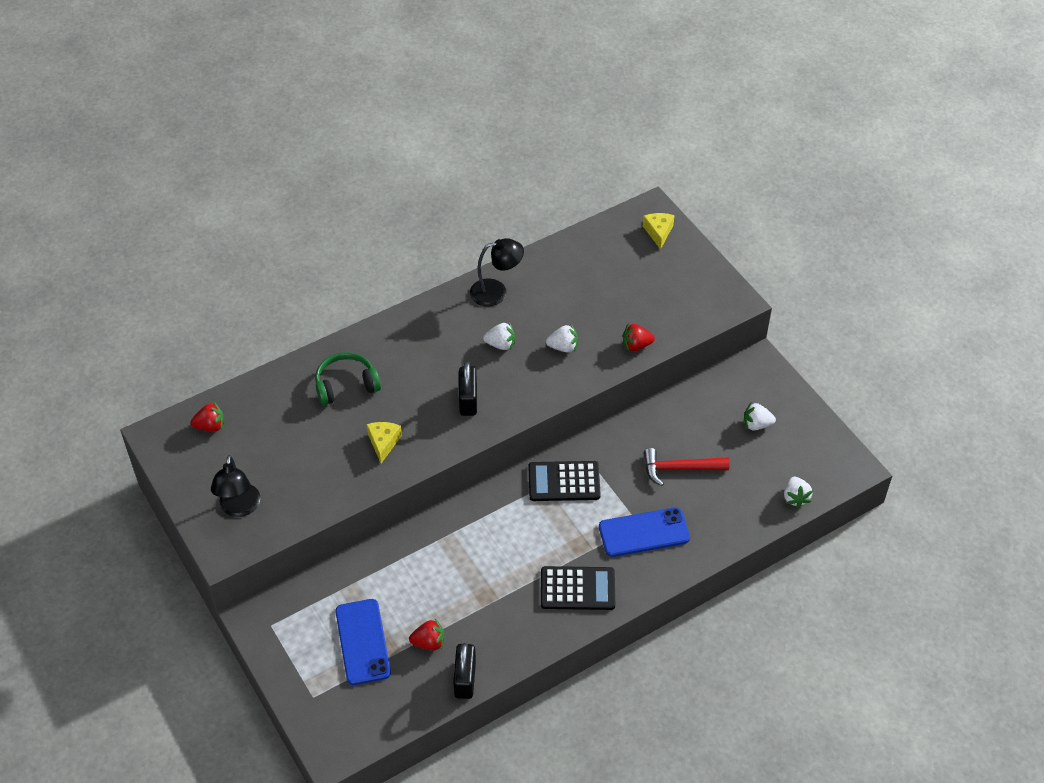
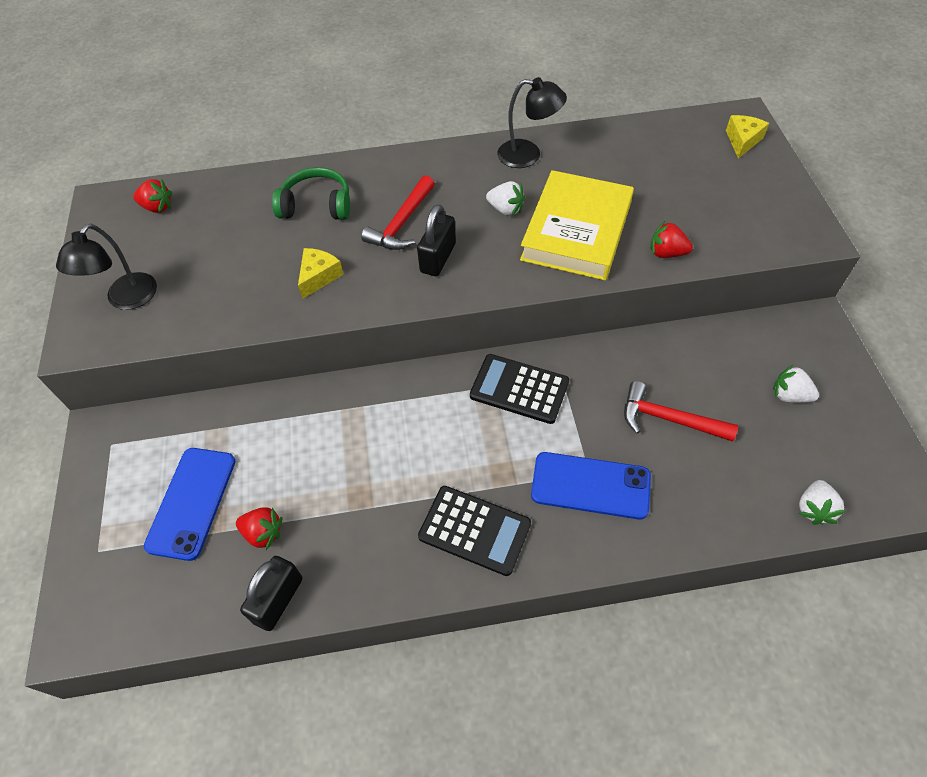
camera: 25 degrees right, 5 degrees up
white strawberry [546,325,578,353] -> yellow book [520,170,634,281]
none -> red hammer [361,175,435,250]

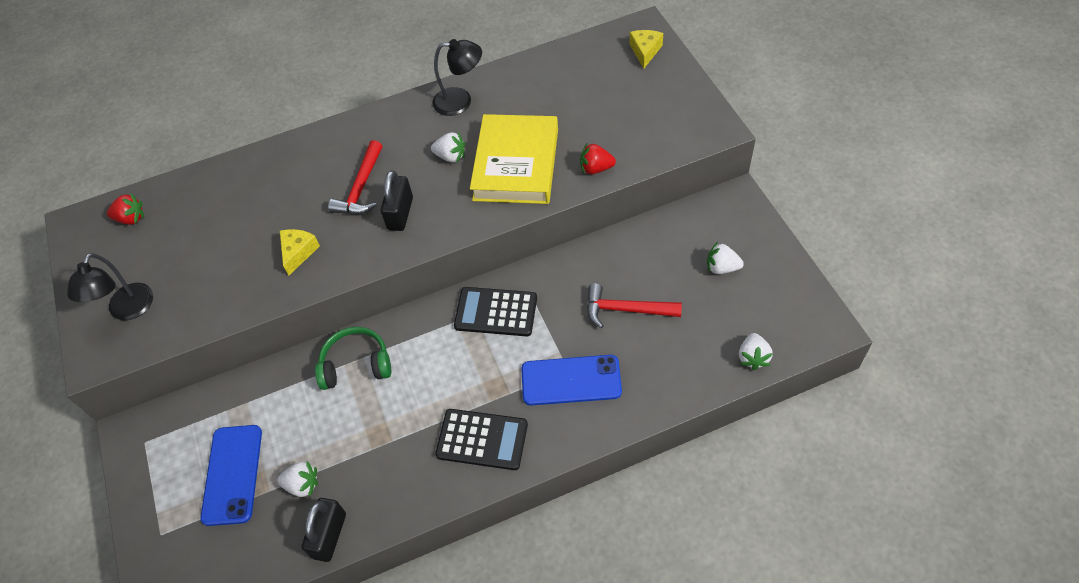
camera: 10 degrees left, 0 degrees up
red strawberry [236,507,282,550] -> white strawberry [277,461,318,497]
green headphones [272,167,350,220] -> green headphones moved to [315,327,391,390]

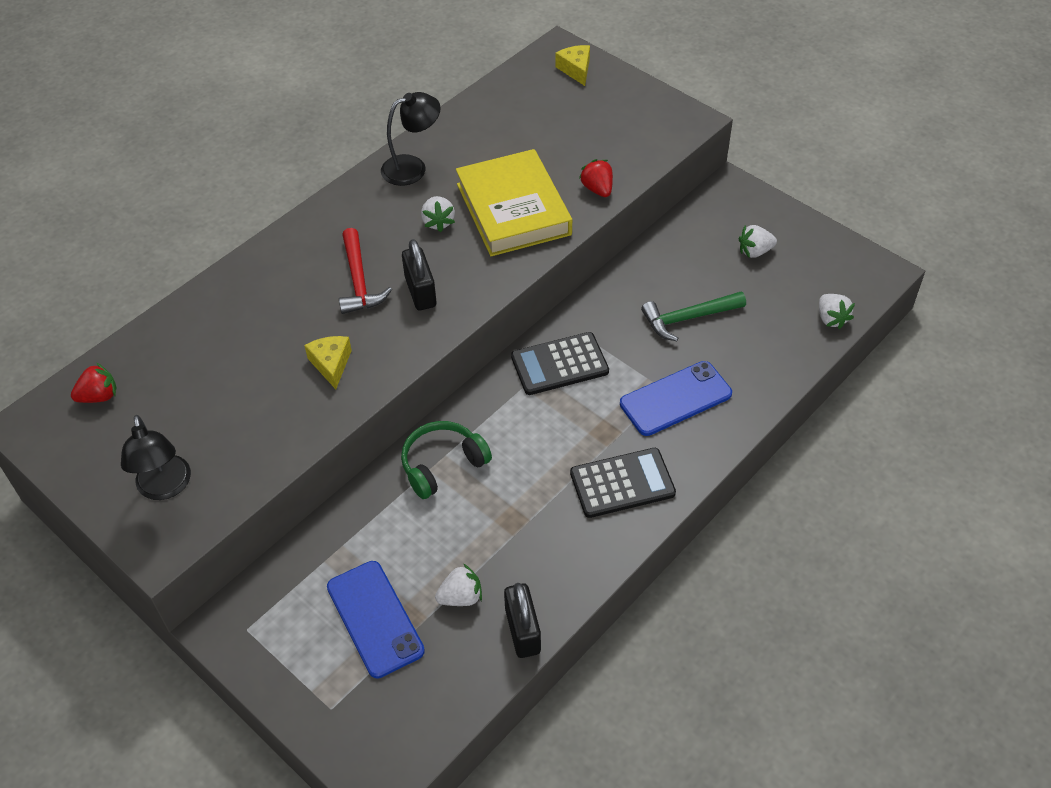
camera: 30 degrees left, 5 degrees down
white strawberry [431,132,465,162] -> white strawberry turned 90 degrees clockwise [421,196,455,232]
red strawberry [580,143,616,174] -> red strawberry turned 90 degrees clockwise [579,159,613,197]
red hammer [587,284,682,328] -> green hammer [641,292,746,341]

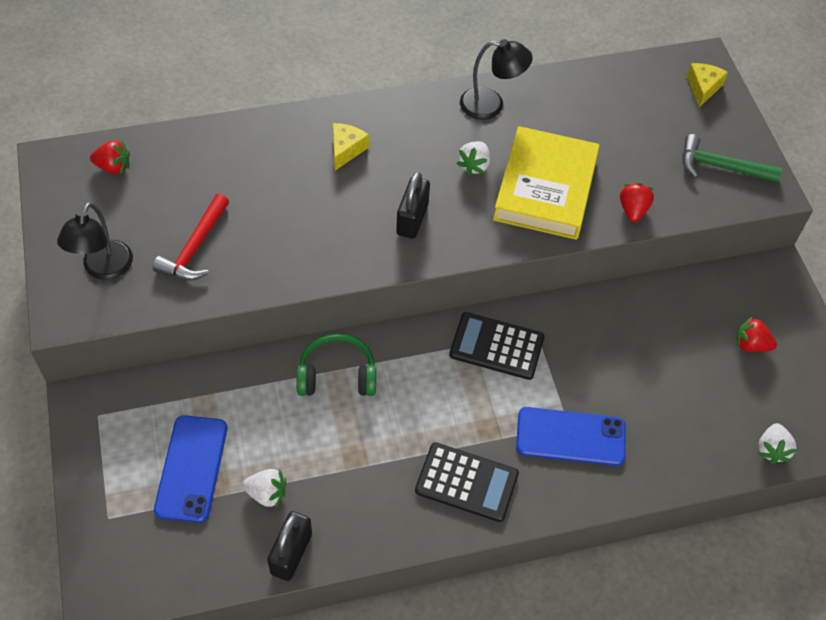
camera: 30 degrees right, 5 degrees up
yellow cheese [304,336,352,389] -> yellow cheese moved to [333,123,369,170]
red hammer [339,228,392,314] -> red hammer moved to [153,194,229,280]
green hammer [641,292,746,341] -> green hammer moved to [682,134,782,183]
white strawberry [739,225,777,258] -> red strawberry [736,316,777,352]

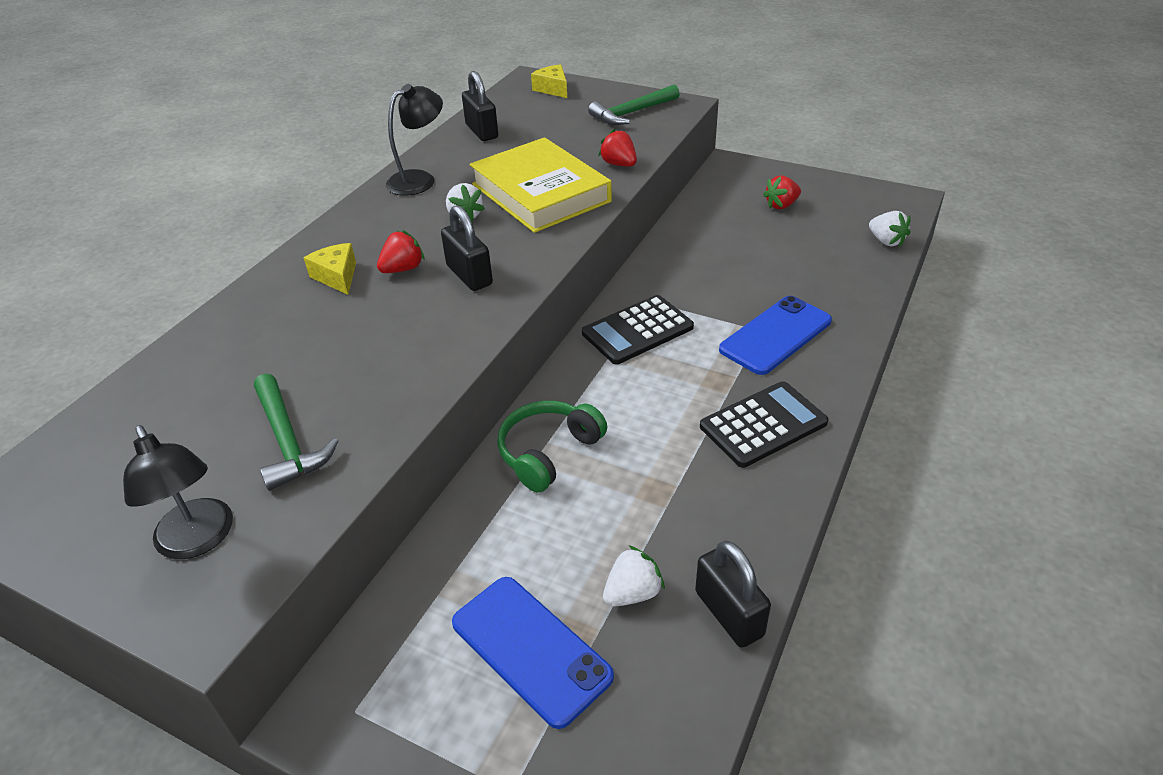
camera: 45 degrees left, 15 degrees down
red strawberry [90,140,130,175] -> red strawberry moved to [377,230,425,273]
red hammer [153,194,229,280] -> green hammer [254,373,339,491]
none -> black padlock [462,71,498,141]

